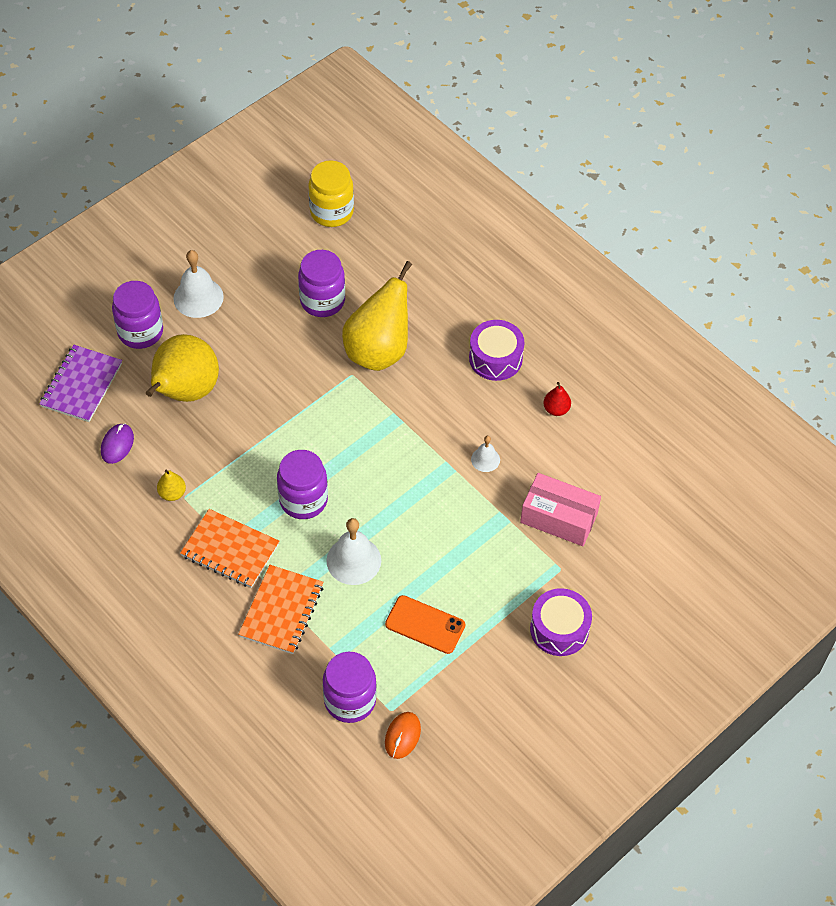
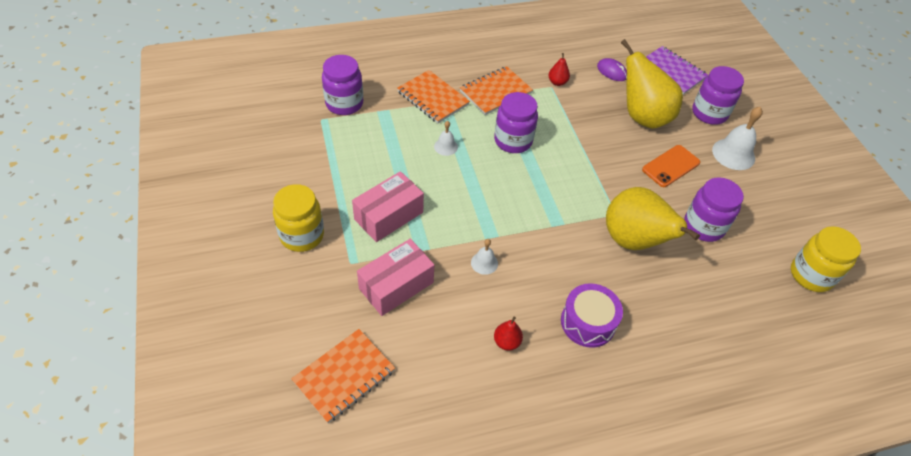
camera: 115 degrees right, 5 degrees down
yellow pear [157,470,186,501] -> red pear [549,53,570,86]
white bell [326,518,381,585] -> white bell [434,121,458,156], size x0.55
orange phone [385,595,465,654] -> orange phone moved to [642,145,700,187]
orange mouse [385,712,421,759] -> none
purple drum [530,588,592,656] -> yellow jar [273,184,324,252]
none -> orange notebook [291,329,395,423]
none -> pink box [352,171,424,242]

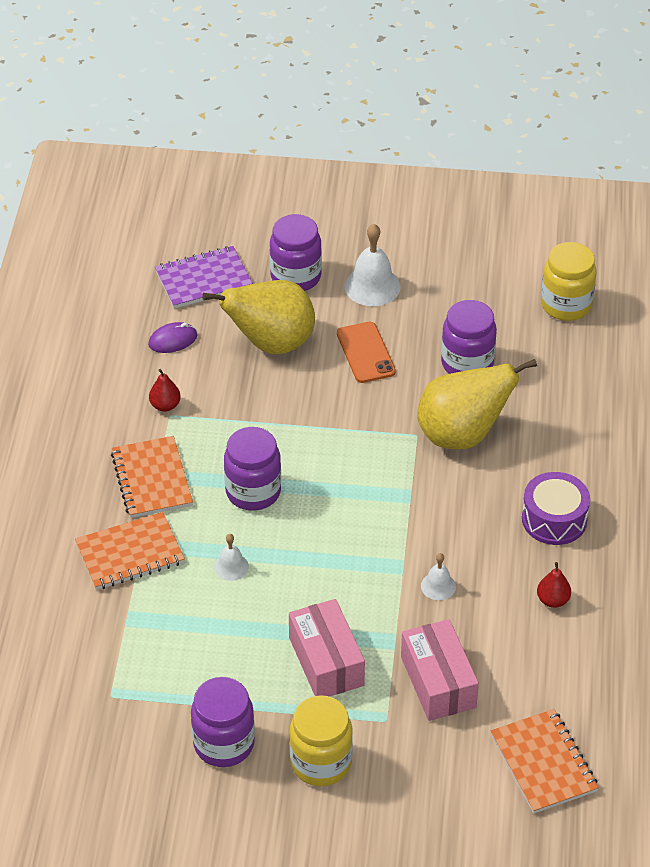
camera: 65 degrees left, 5 degrees down
purple jar [322,55,363,115] -> purple jar moved to [191,677,255,767]

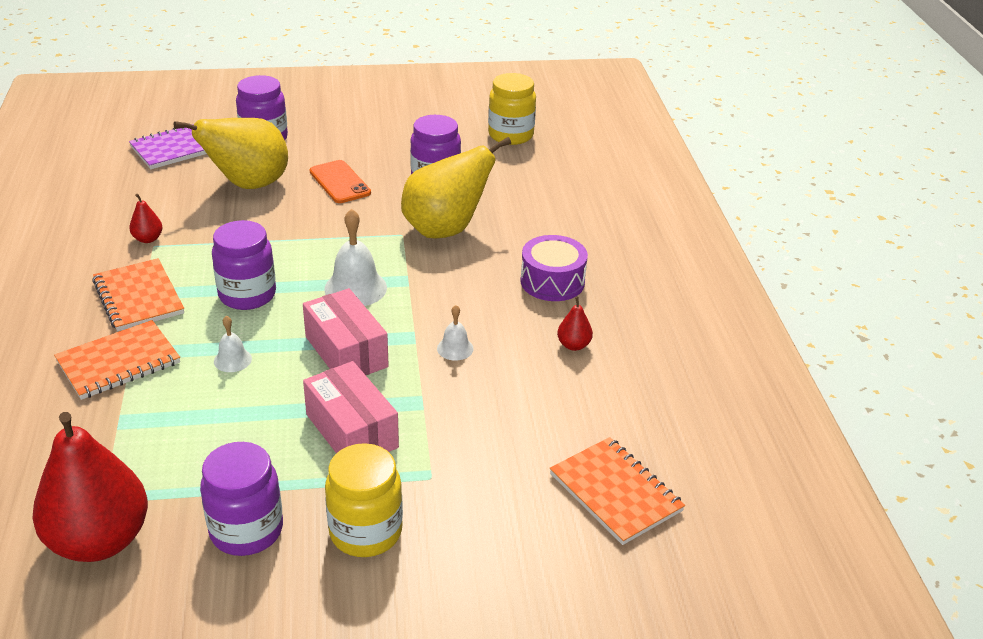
camera: 15 degrees left, 10 degrees down
purple mouse [148,322,197,353] -> none
white bell [344,224,401,306] -> white bell moved to [324,209,387,306]
pink box [401,619,479,721] -> pink box moved to [303,288,389,375]
none -> red pear [32,412,148,562]

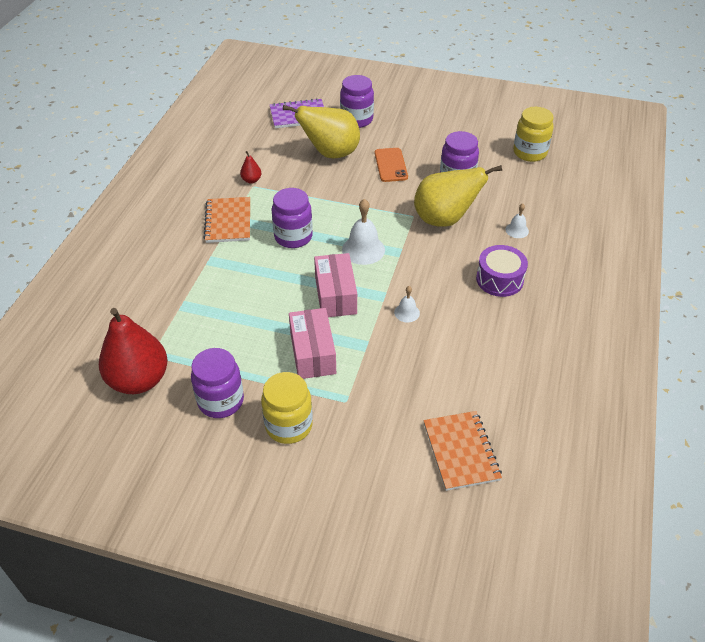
camera: 25 degrees right, 10 degrees up
orange notebook [54,320,180,400] -> none
white bell [214,316,252,372] -> white bell moved to [505,203,529,238]
red pear [557,297,593,351] -> none

